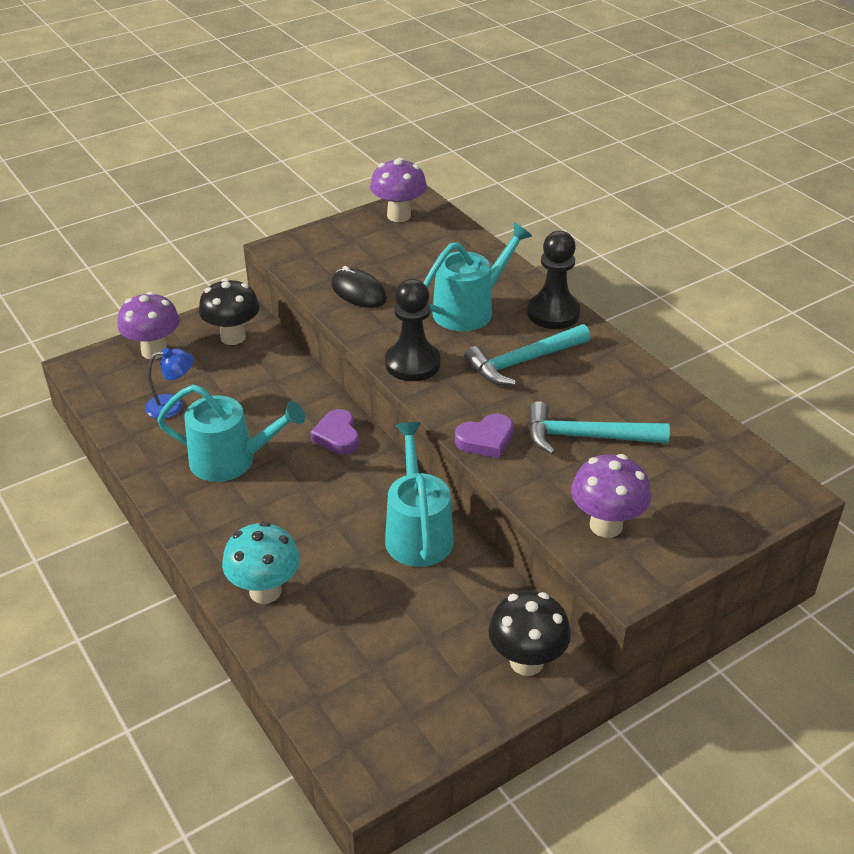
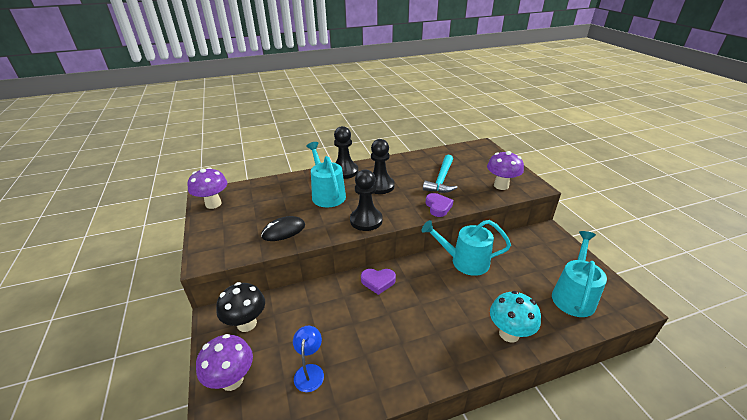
camera: 75 degrees left, 5 degrees down
turquoise watering can [157,385,305,482] -> turquoise watering can moved to [552,231,607,317]
turquoise hammer [464,324,591,386] -> black pawn [371,139,395,194]
black mushroom [488,591,571,676] -> none

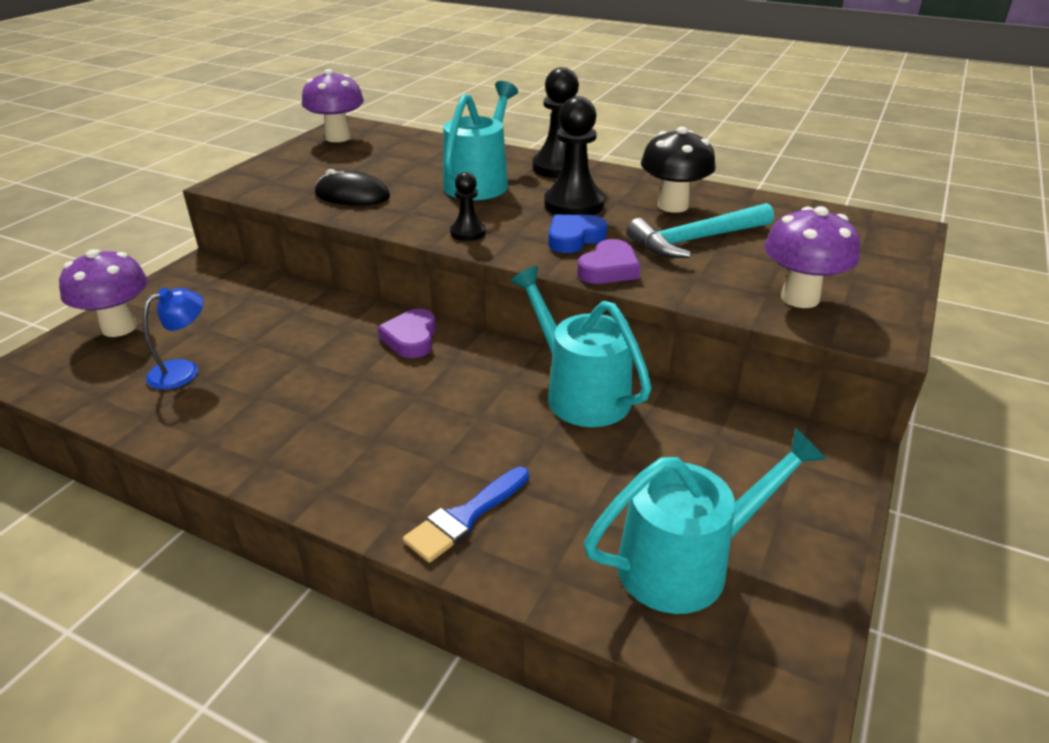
camera: 45 degrees right, 0 degrees up
black mushroom [216,282,265,332] -> black mushroom moved to [641,127,716,213]
black pawn [350,169,383,231] -> black pawn [450,172,486,241], size x0.55
purple heart [361,269,396,295] -> purple heart turned 45 degrees clockwise [378,309,436,358]
turquoise mushroom [490,291,541,343] -> blue brush [403,467,529,563]
none -> blue heart [548,215,607,253]

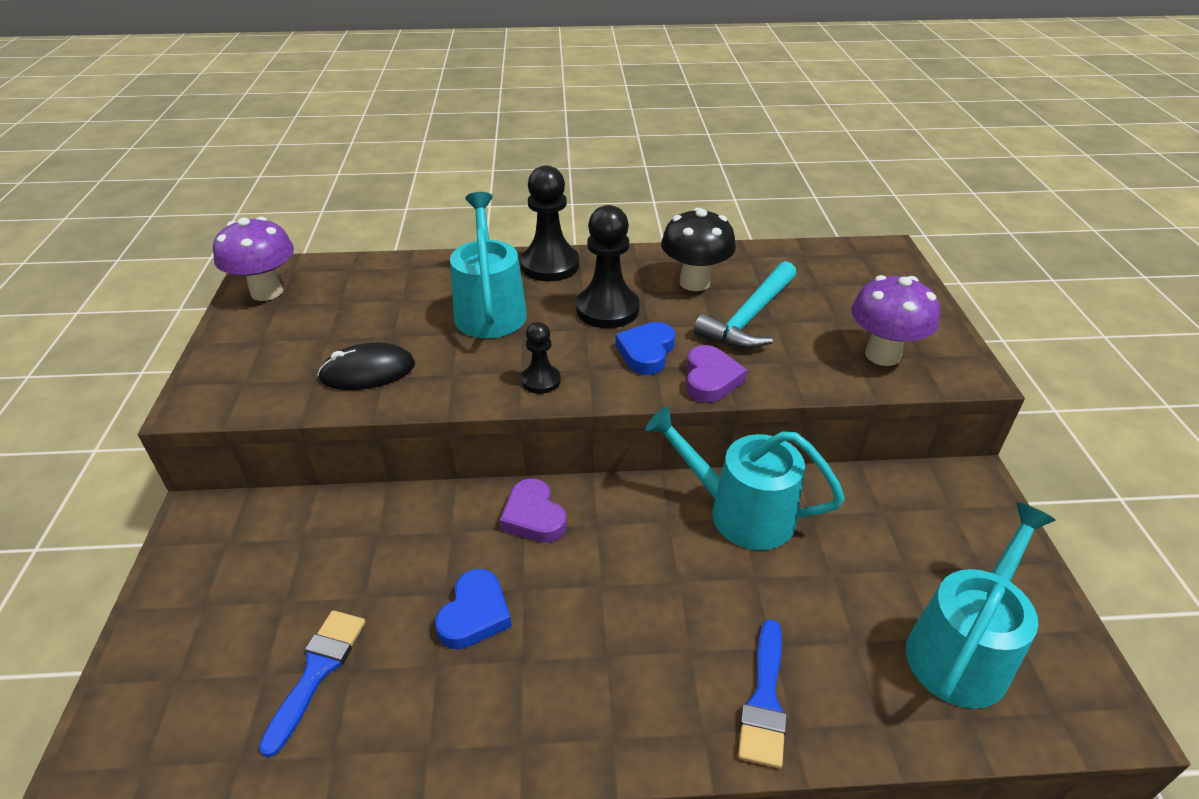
camera: 30 degrees left, 5 degrees up
purple mushroom [59,249,148,337] -> none
blue lamp [143,288,204,390] -> blue brush [259,610,366,758]
none -> blue heart [435,569,512,649]

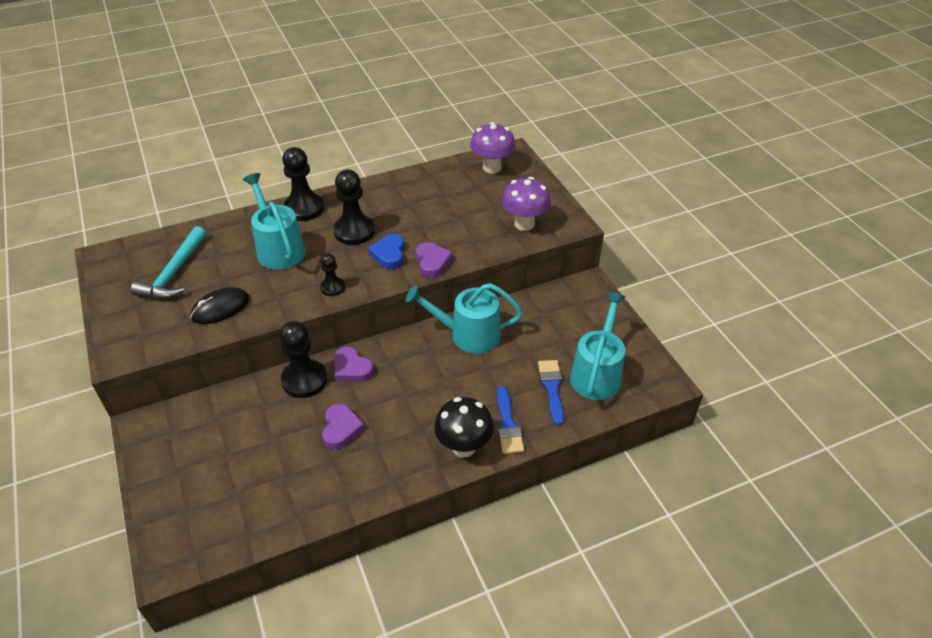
camera: 20 degrees left, 5 degrees up
purple mushroom [213,217,294,301] -> purple mushroom moved to [470,122,516,174]
blue brush [259,610,366,758] -> blue brush moved to [538,360,564,425]
blue heart [435,569,512,649] -> purple heart [322,404,365,449]
black mushroom [661,208,736,291] -> black mushroom moved to [434,397,494,457]
turquoise hammer [694,261,797,349] -> turquoise hammer moved to [131,226,206,299]
none -> black pawn [279,321,327,398]

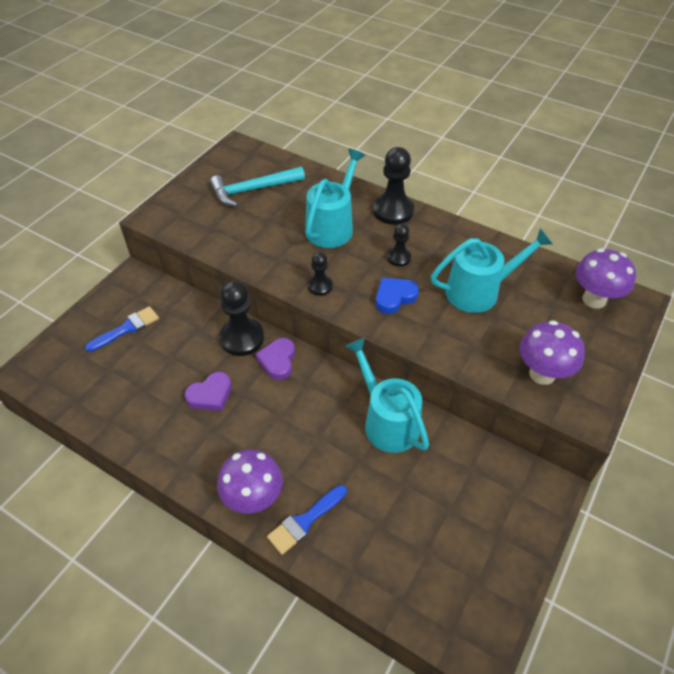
camera: 55 degrees right, 5 degrees up
black mouse [190,287,249,324] -> none
black pawn [333,170,375,245] -> black pawn [387,224,411,267], size x0.55
purple heart [416,242,453,278] -> none
black mushroom [434,397,494,457] -> purple mushroom [217,449,283,514]
blue brush [538,360,564,425] -> blue brush moved to [85,306,159,352]
turquoise watering can [570,292,626,400] -> turquoise watering can moved to [431,228,553,313]

